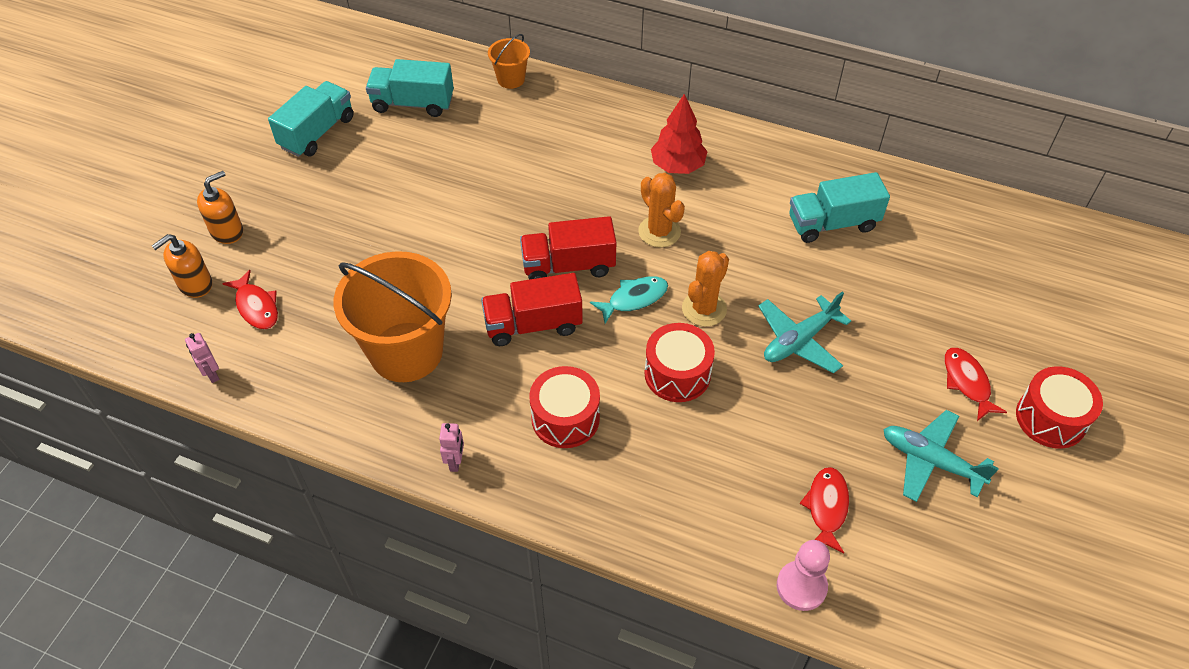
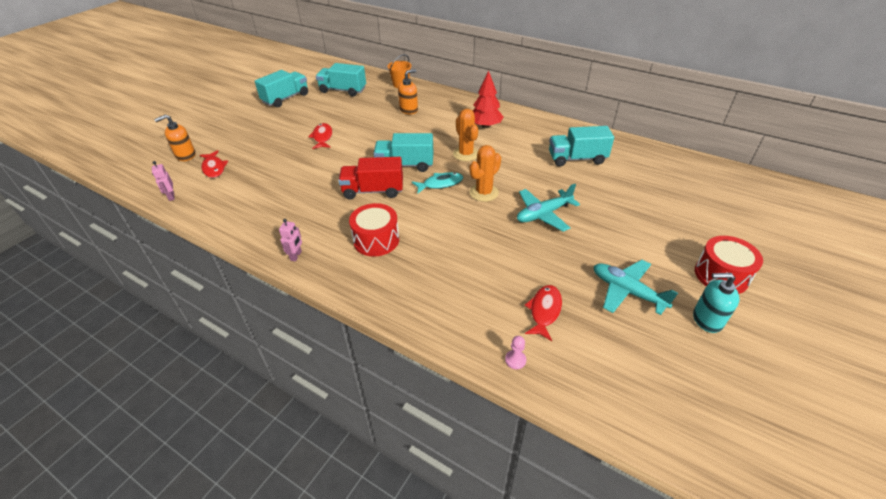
camera: 10 degrees right, 10 degrees down
orange soap dispenser [197,171,243,244] -> orange soap dispenser moved to [398,69,418,114]
orange bucket [334,251,452,382] -> none
red truck [520,216,616,280] -> turquoise truck [373,133,433,172]
red drum [645,323,715,402] -> none
pink pawn [777,540,830,611] -> pink pawn [505,336,526,369], size x0.54
red fish [944,348,1007,421] -> red fish moved to [308,123,332,149]
none -> turquoise soap dispenser [693,273,739,333]

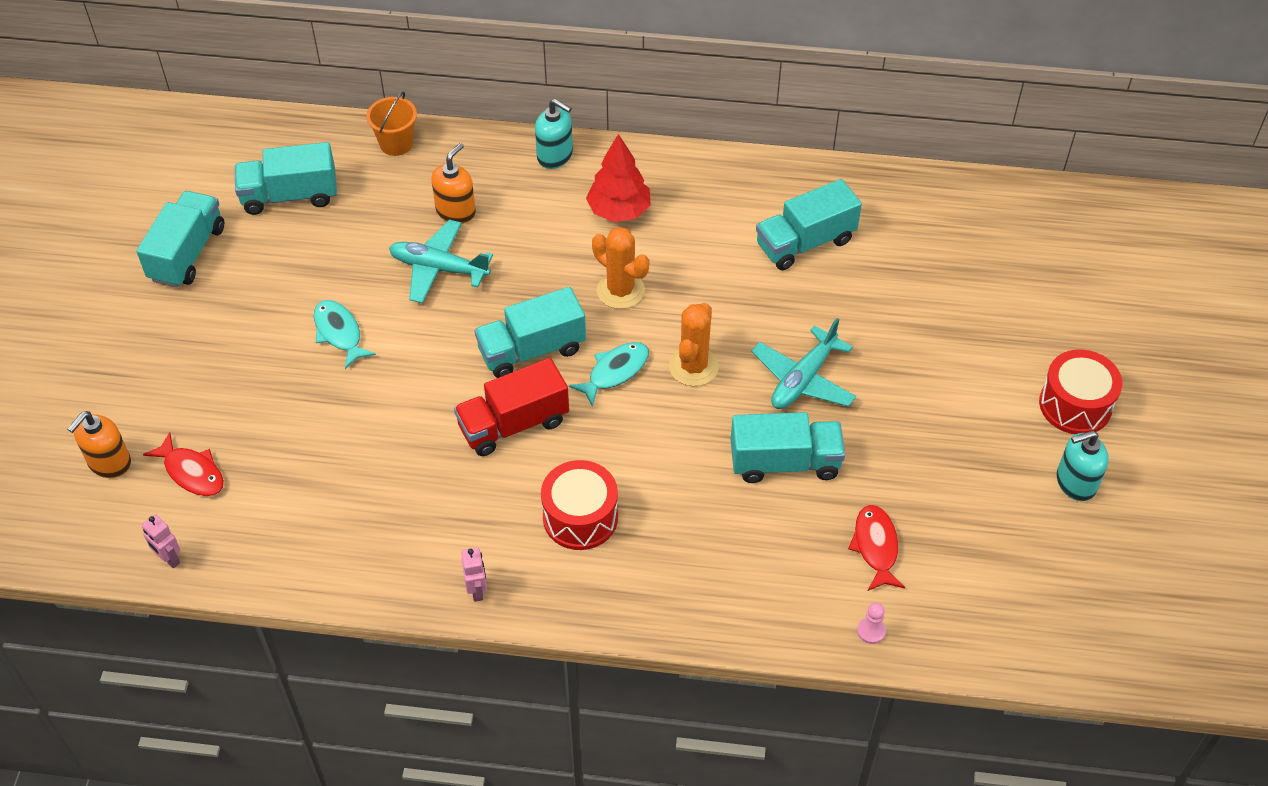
camera: 25 degrees left, 10 degrees up
red fish [308,123,332,149] -> turquoise fish [314,300,376,369]
turquoise plane [594,260,678,315] -> turquoise plane moved to [389,220,493,303]
none -> turquoise soap dispenser [535,99,573,169]
none -> turquoise truck [731,412,845,483]

